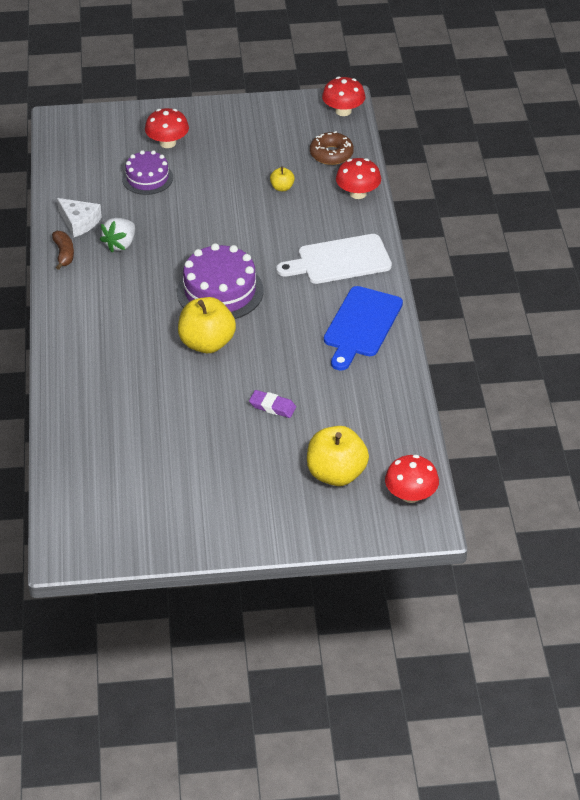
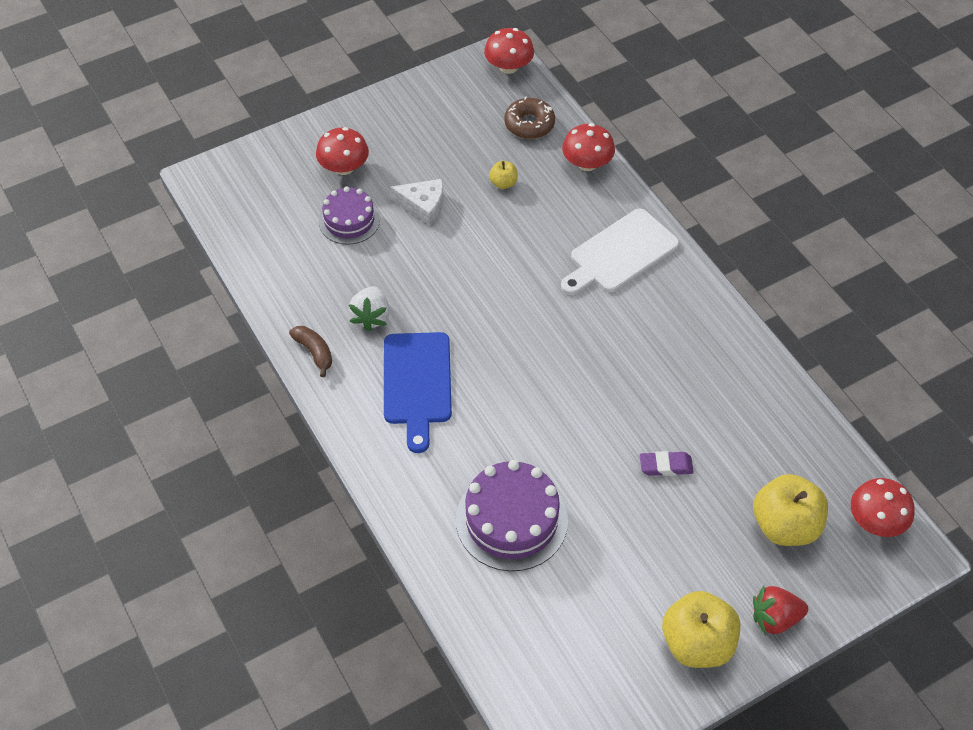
camera: 25 degrees left, 10 degrees up
white cheese [57,198,102,237] -> white cheese moved to [390,179,444,226]
purple cake [177,243,264,319] -> purple cake moved to [456,460,568,571]
yellow apple [178,297,236,353] -> yellow apple moved to [662,591,740,668]
blue cutting board [324,286,403,370] -> blue cutting board moved to [384,332,452,453]
none -> red strawberry [753,586,808,636]

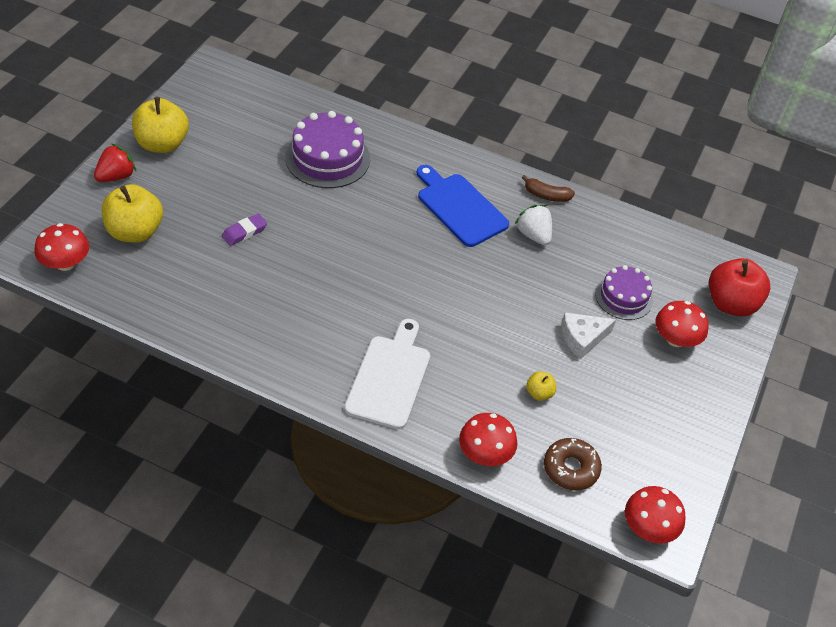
camera: 140 degrees right, 5 degrees down
none -> red apple [709,258,770,316]

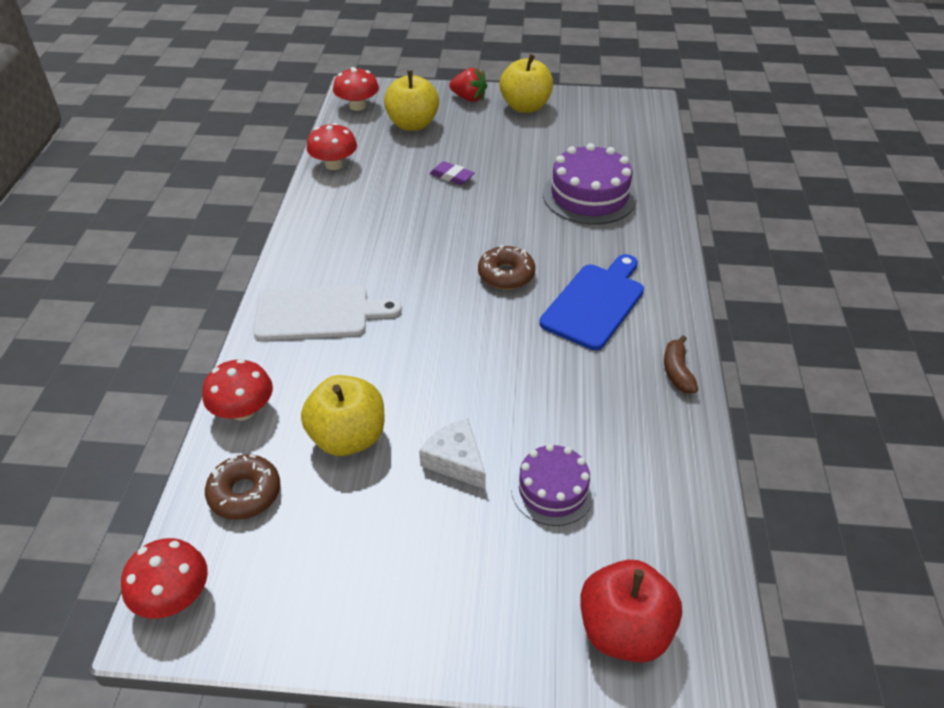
camera: 75 degrees right, 5 degrees down
white strawberry [515,205,552,245] -> none
yellow apple [526,371,556,401] -> yellow apple [301,375,384,456], size x2.13
red mushroom [656,301,708,347] -> red mushroom moved to [307,123,357,170]
none -> brown donut [478,245,535,290]

